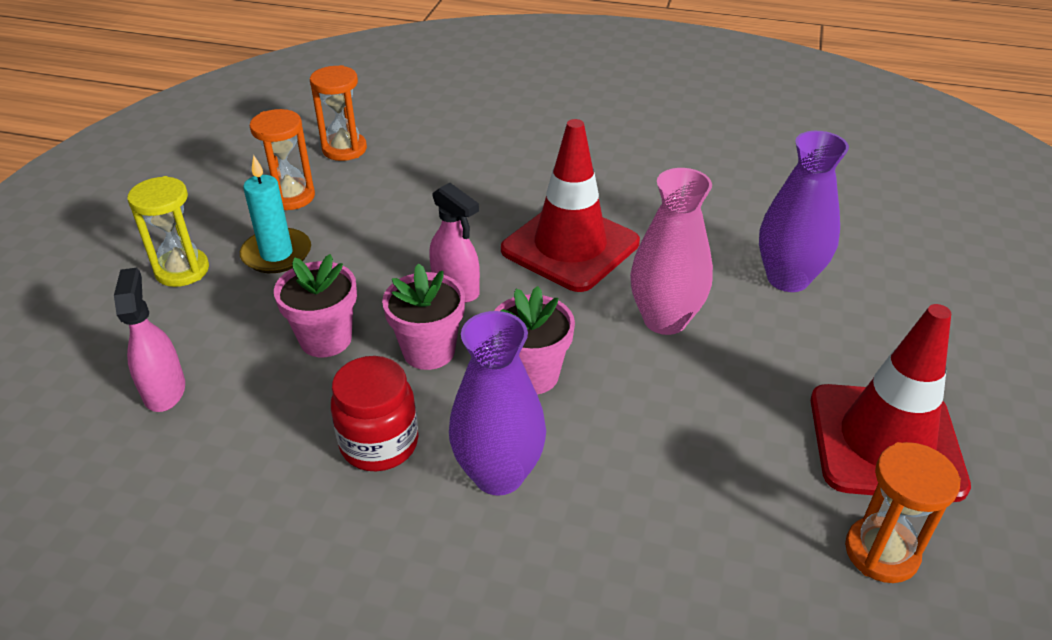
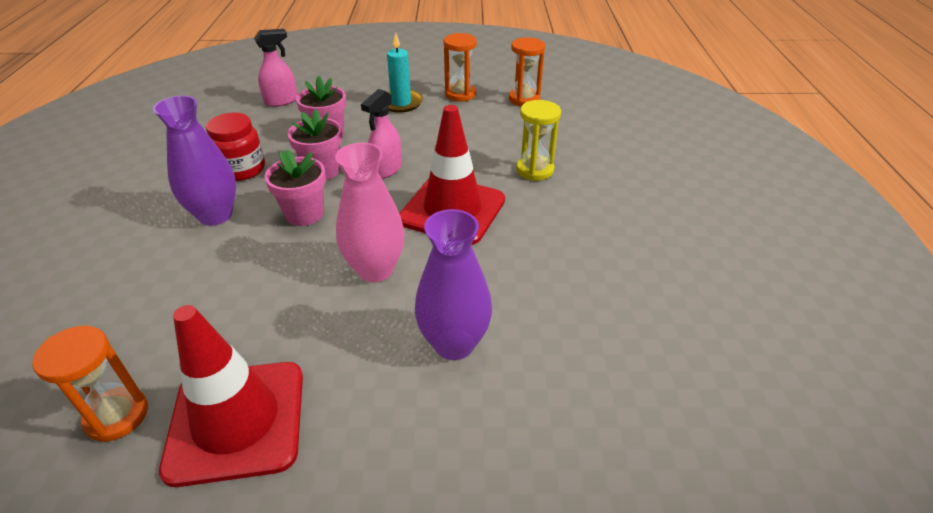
camera: 75 degrees right, 0 degrees up
yellow hourglass [127,176,209,287] -> yellow hourglass moved to [516,100,561,181]

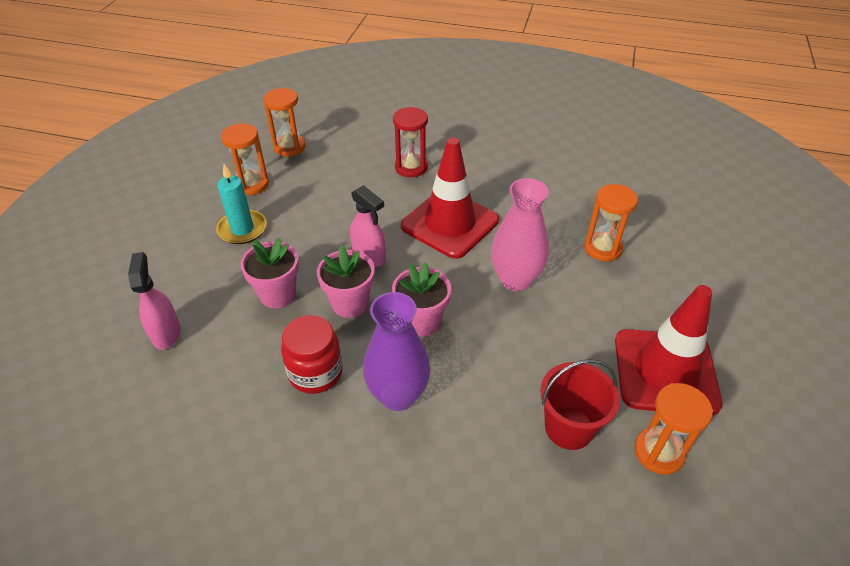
camera: 75 degrees left, 5 degrees up
purple vase [415,209,492,360] -> orange hourglass [584,184,638,261]
yellow hourglass [516,100,561,181] -> red hourglass [393,107,428,177]
none -> red bucket [540,359,620,450]

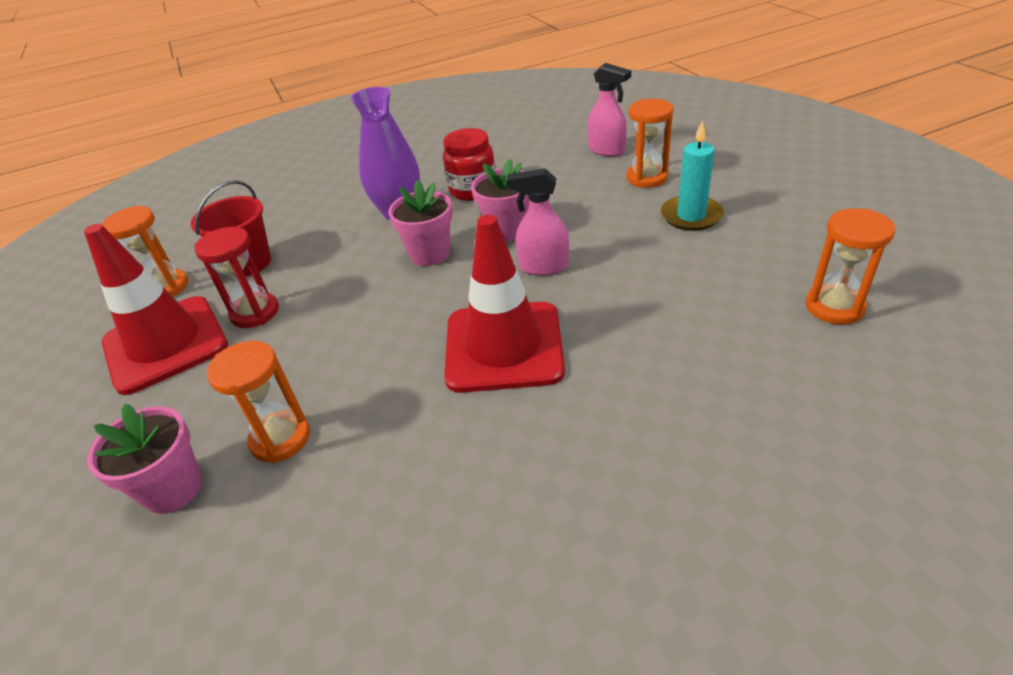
camera: 145 degrees right, 5 degrees down
orange hourglass [221,124,269,195] -> orange hourglass moved to [626,99,673,188]
pink flower pot [240,237,299,308] -> pink flower pot moved to [87,403,202,514]
red hourglass [393,107,428,177] -> red hourglass moved to [194,226,279,328]
pink vase [491,178,549,291] -> none

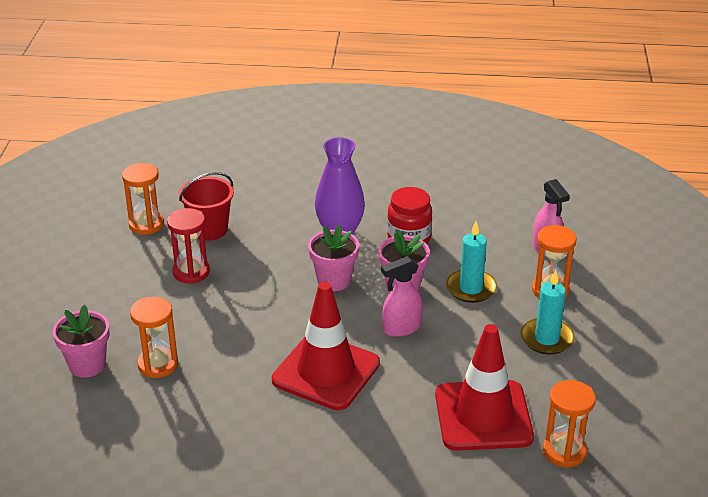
camera: 25 degrees right, 5 degrees down
red traffic cone [84,224,228,395] -> red traffic cone moved to [435,324,534,451]
pink spray bottle [507,169,569,276] -> pink spray bottle turned 60 degrees counterclockwise [381,256,423,337]
none -> turquoise candle [446,221,497,303]

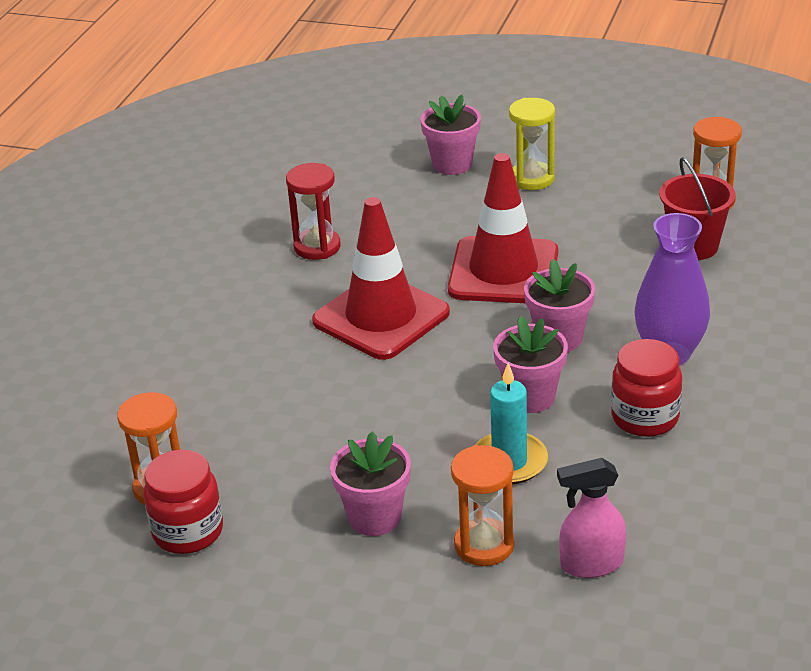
camera: 105 degrees right, 0 degrees up
orange hourglass [130,297,178,378] -> none
red hourglass [167,208,210,284] -> red hourglass moved to [286,163,341,260]
pink spray bottle [381,256,423,337] -> none
red traffic cone [435,324,534,451] -> red traffic cone moved to [448,153,558,303]
turquoise candle [521,270,575,355] -> pink flower pot [330,432,411,536]
none -> red jar [144,450,223,554]
none -> yellow hourglass [509,98,555,190]

